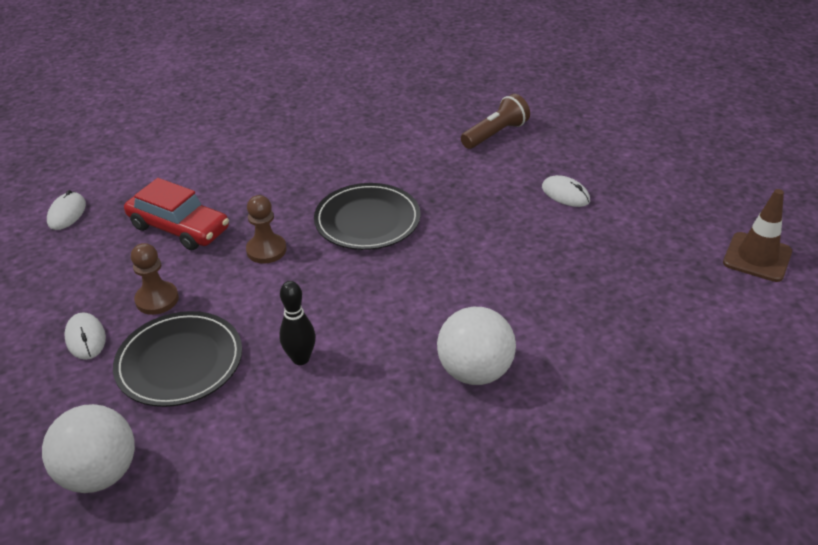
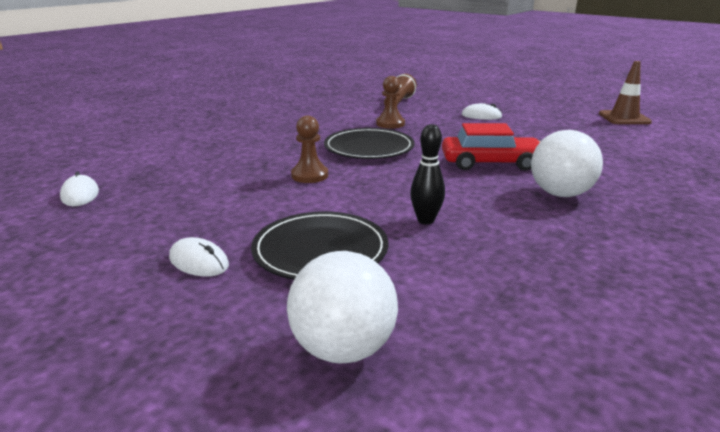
camera: 30 degrees left, 15 degrees down
red car [124,178,229,250] -> red car moved to [442,123,541,171]
brown pawn [131,243,179,315] -> brown pawn moved to [376,76,405,129]

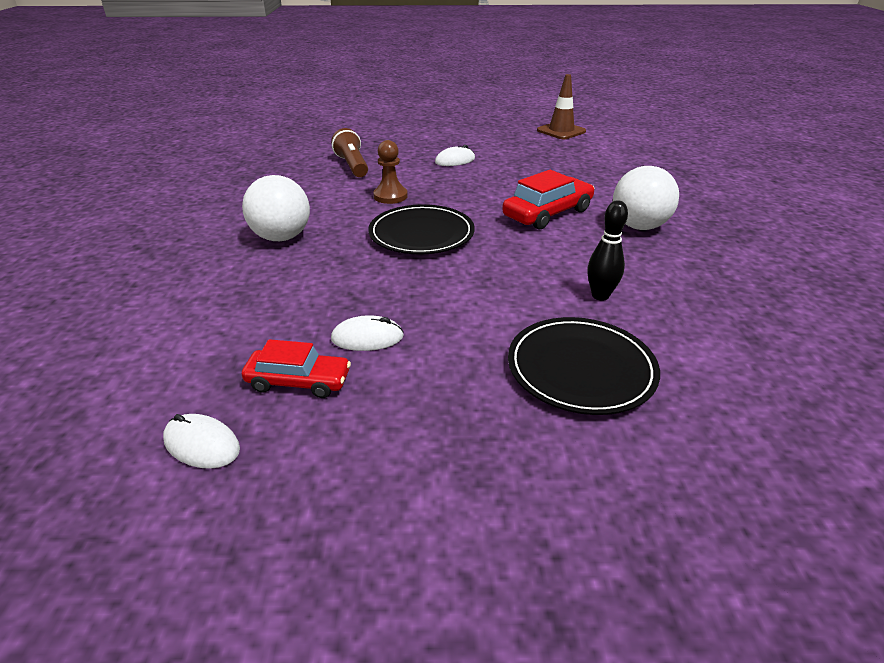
camera: 40 degrees left, 10 degrees up
white mouse [169,237,229,277] -> white mouse moved to [331,315,404,351]
white ball [287,251,398,364] -> white ball moved to [242,175,310,241]
brown pawn [291,115,328,183] -> none
none -> red car [242,339,351,398]

